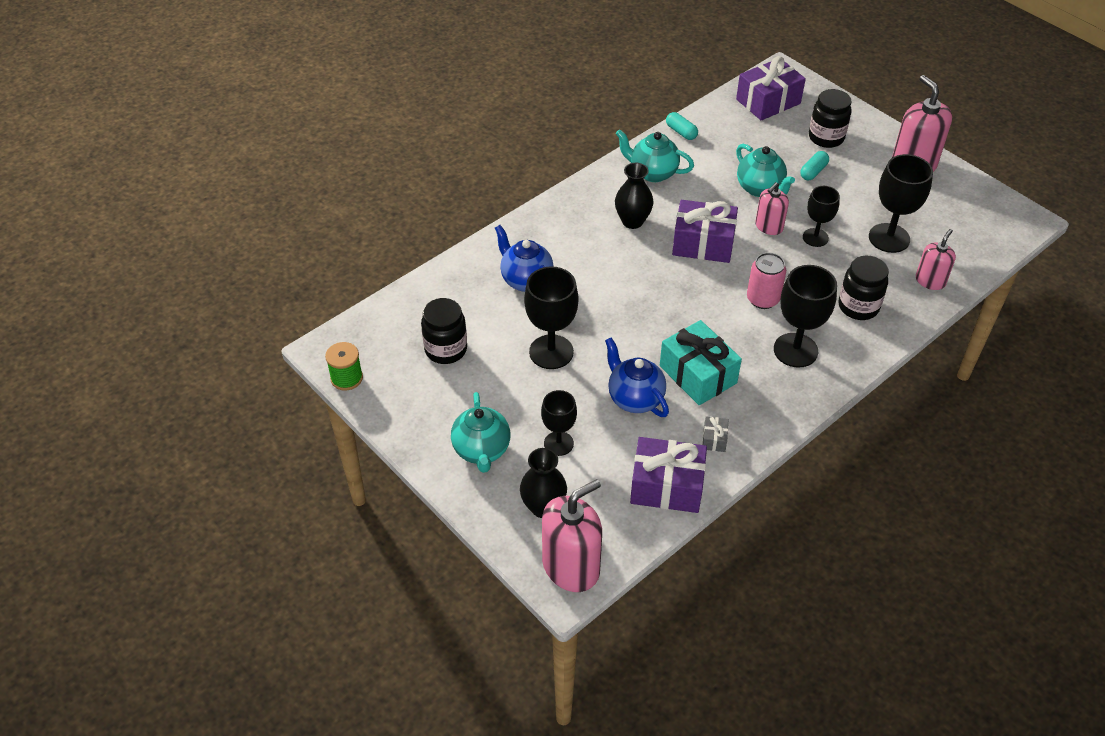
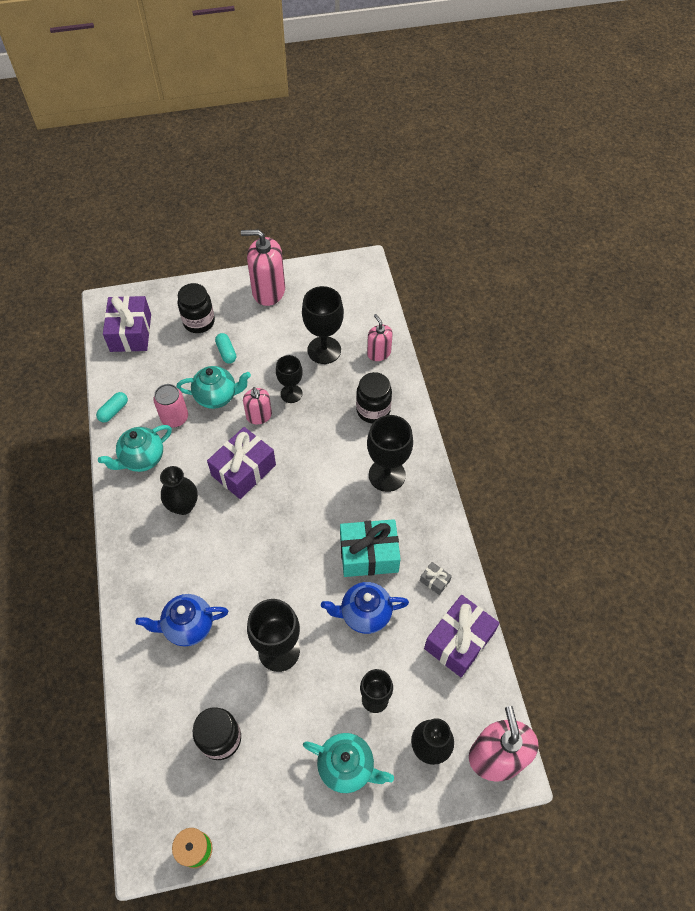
camera: 60 degrees left, 10 degrees up
turquoise capsule [666,112,698,140] -> turquoise capsule turned 45 degrees counterclockwise [96,392,128,422]
pink can [747,253,786,309] -> pink can moved to [153,384,188,428]

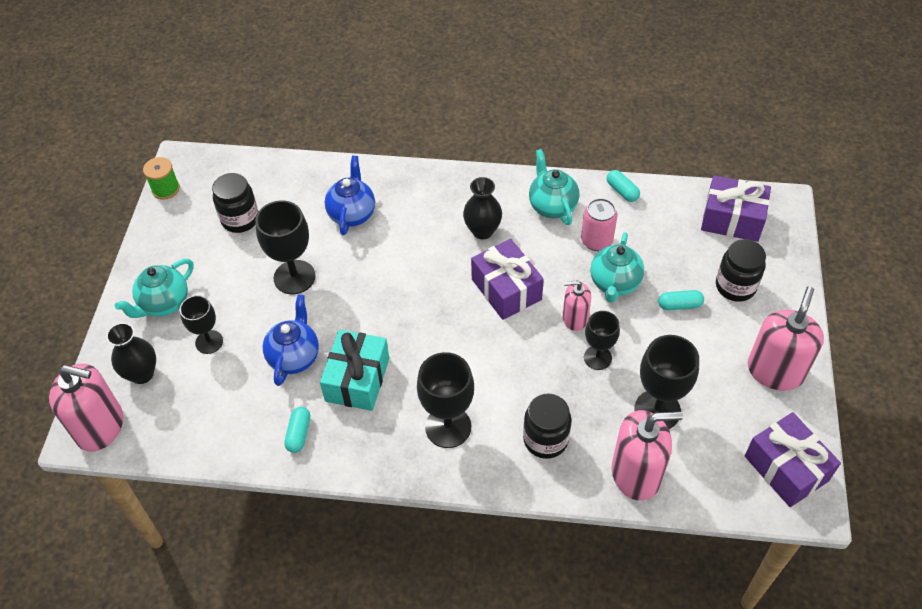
camera: 110 degrees right, 5 degrees down
pink soap dispenser [367,314,393,361] -> pink soap dispenser [612,410,683,501], size x1.73
grey gift [420,562,452,595] -> turquoise capsule [284,407,310,453]
purple gift [424,595,499,677] -> purple gift moved to [745,412,841,507]

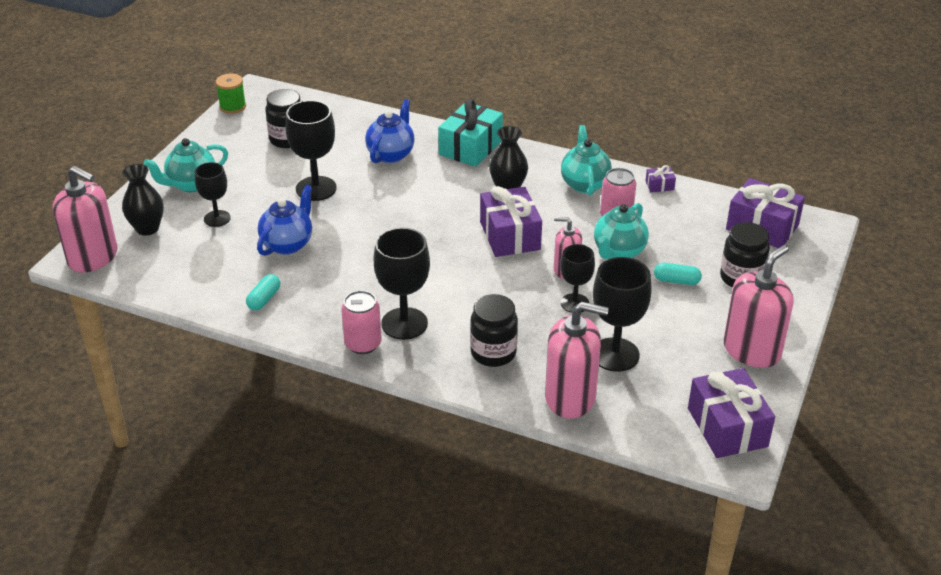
camera: 15 degrees right, 15 degrees down
turquoise gift [320,330,389,411] -> turquoise gift moved to [438,99,503,167]
turquoise capsule [607,170,640,202] -> purple gift [646,165,676,192]
none -> pink can [341,290,382,354]

